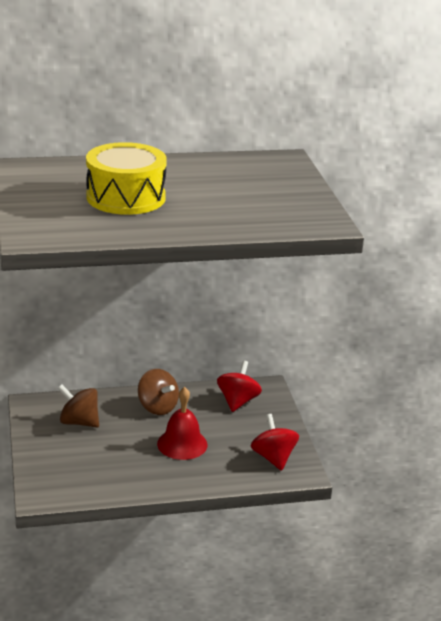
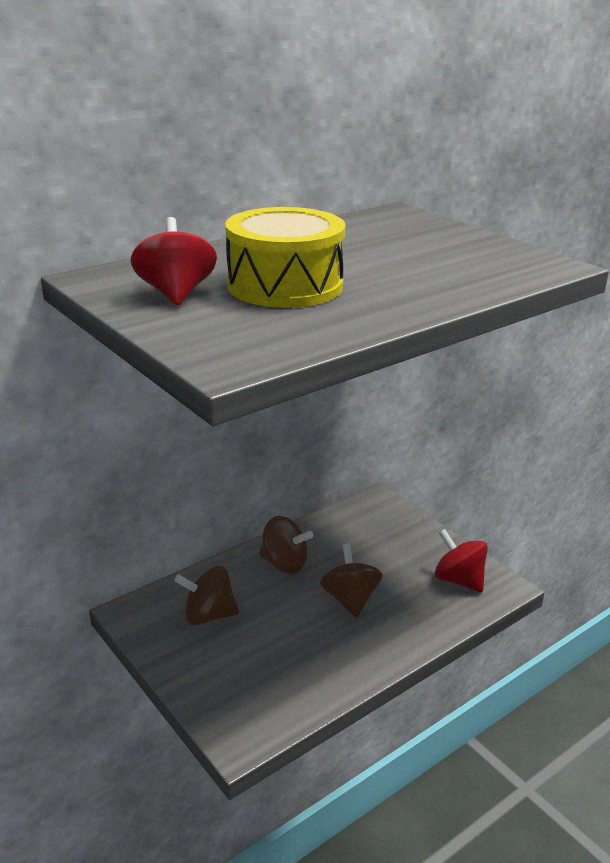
camera: 25 degrees left, 0 degrees up
red bell [157,387,207,460] -> brown spinning top [320,543,383,618]
red spinning top [217,361,262,412] -> red spinning top moved to [131,217,217,306]

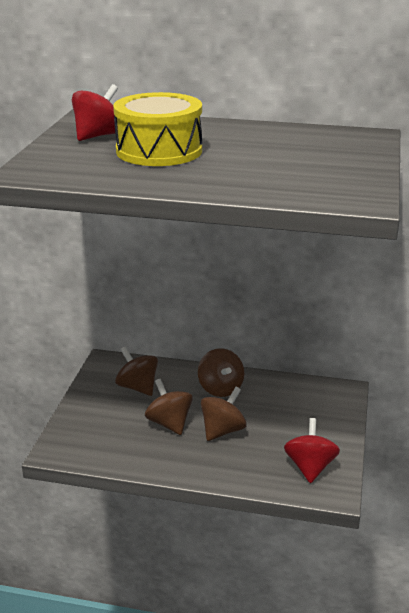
camera: 50 degrees right, 0 degrees up
none -> brown spinning top [145,379,193,435]

